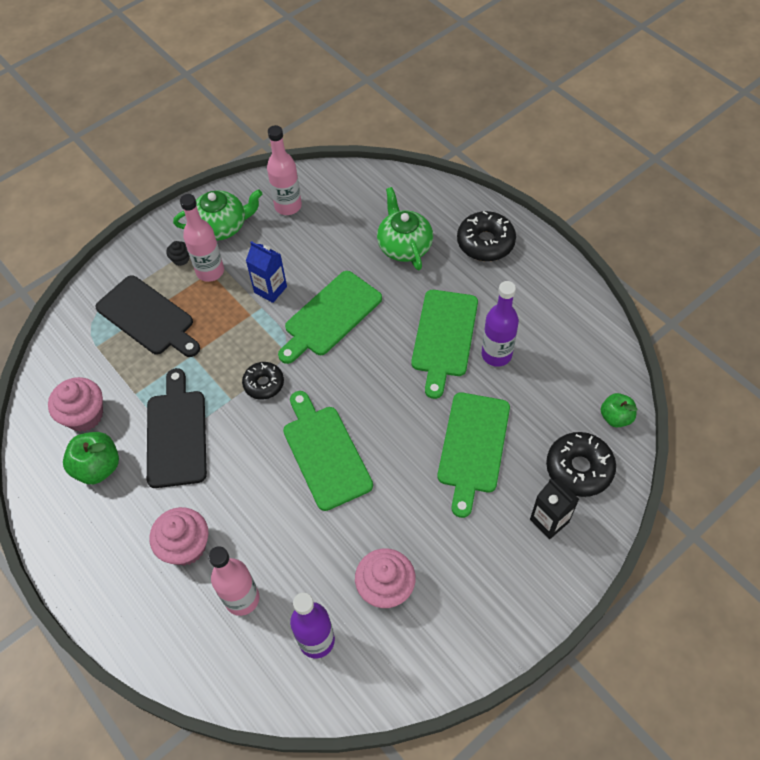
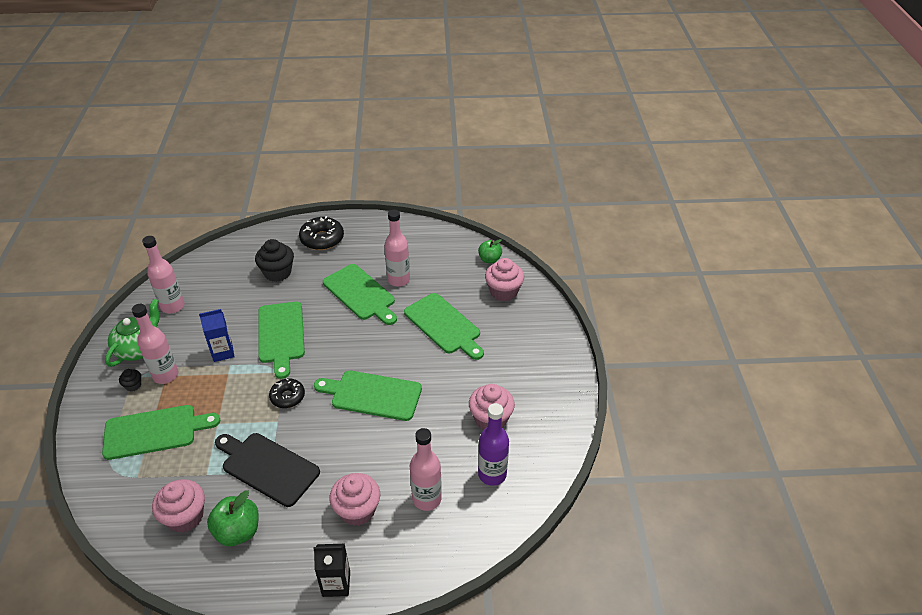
camera: 55 degrees left, 15 degrees down
black cutting board [96,275,200,357] -> green cutting board [102,405,220,460]
green teapot [377,187,433,270] -> black cupcake [255,239,294,282]
purple bottle [482,281,519,367] -> pink bottle [384,210,410,287]
black carton [530,478,579,539] -> black carton moved to [313,544,350,597]
black donut [546,432,616,497] -> pink cupcake [485,258,524,301]

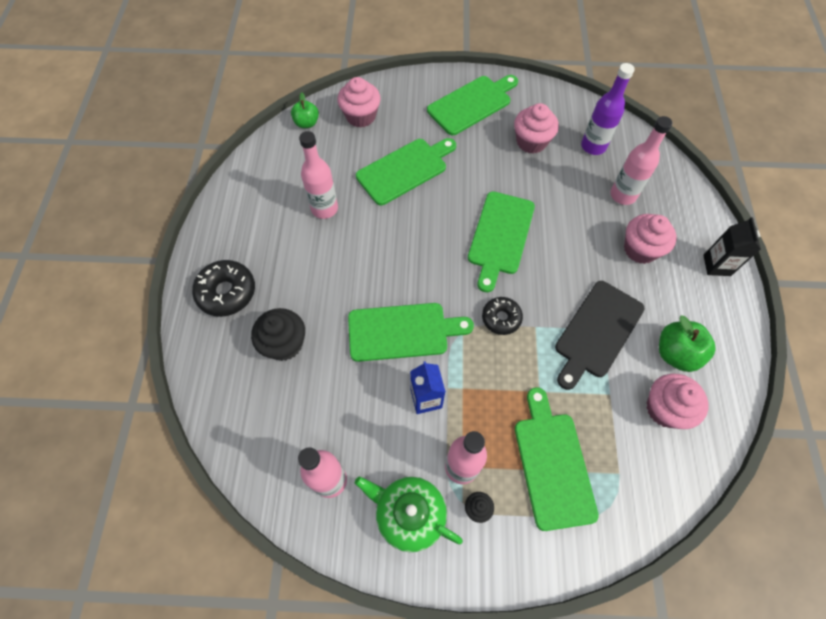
camera: 85 degrees left, 20 degrees up
green cutting board [323,264,397,325] -> green cutting board moved to [427,75,518,135]

